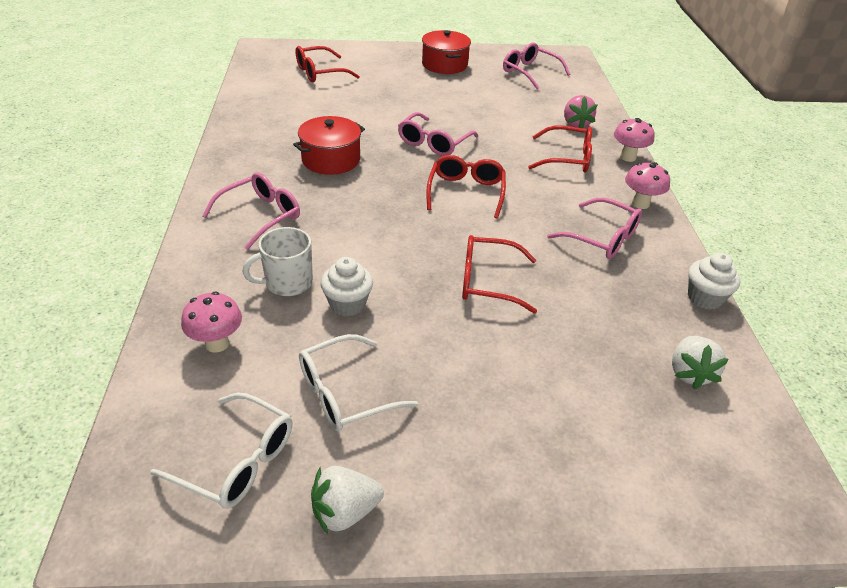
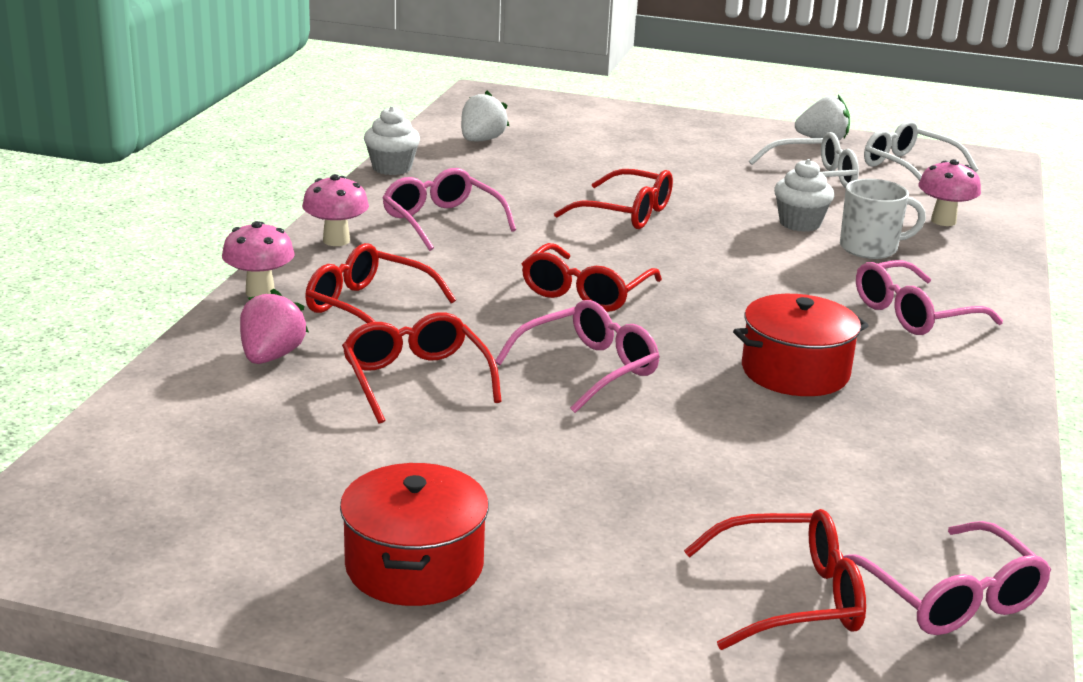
camera: 160 degrees left, 15 degrees down
pink glasses [503,42,570,90] -> pink glasses moved to [843,521,1051,635]
none -> red glasses [342,312,502,424]

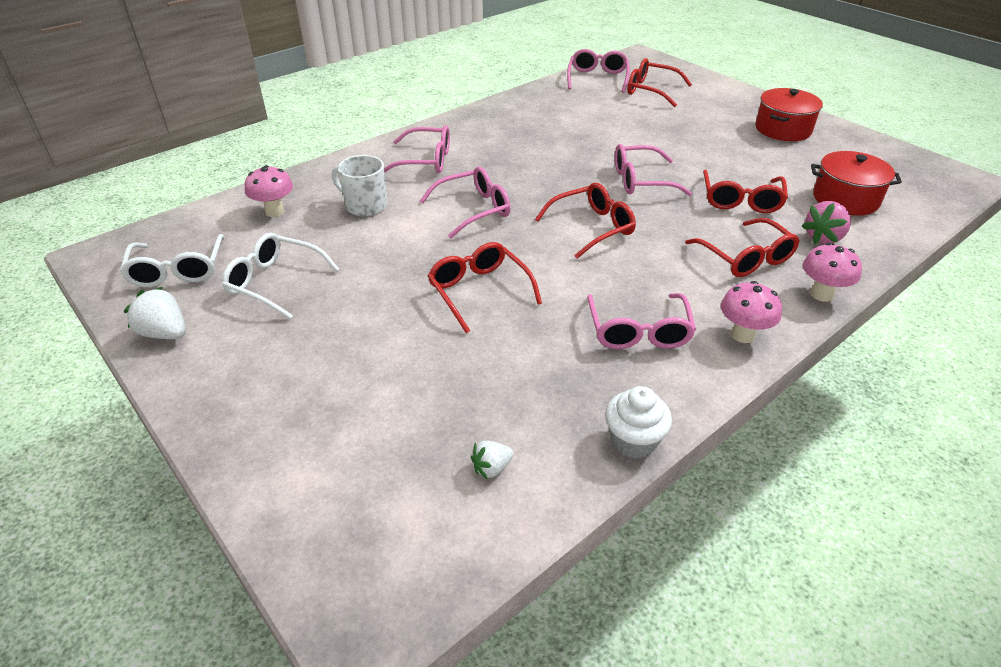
camera: 145 degrees left, 15 degrees up
white strawberry [461,91,509,141] -> white strawberry [471,441,513,479], size x0.61
red pot [733,294,869,396] -> red pot moved to [811,151,902,215]
white cupcake [774,159,834,232] -> none
none -> pink glasses [420,167,511,238]

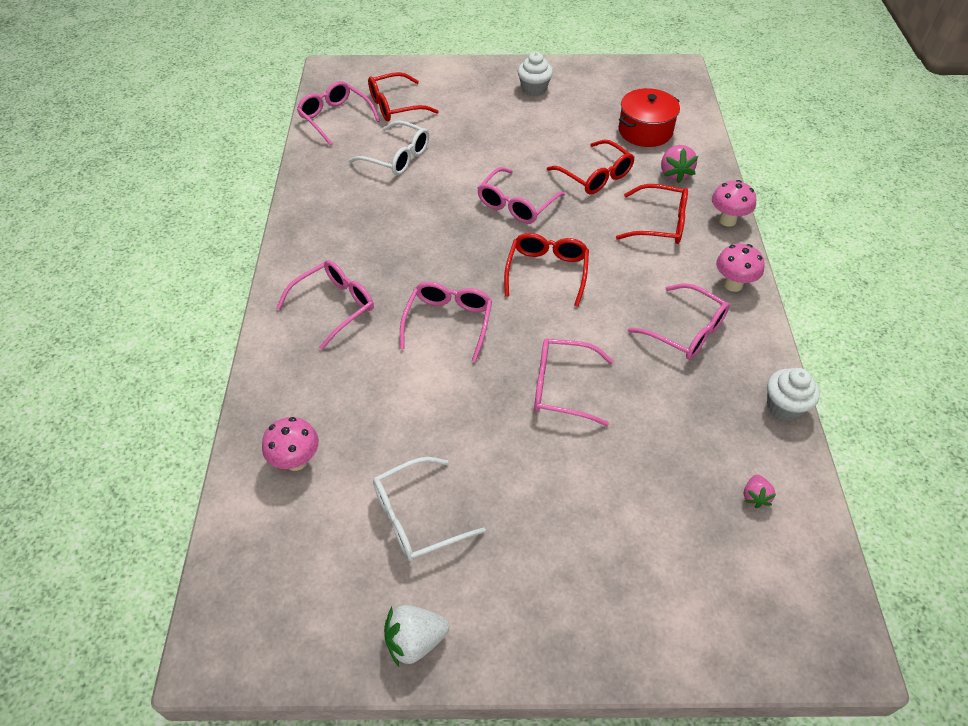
camera: 50 degrees left, 10 degrees up
white glasses [120,234,225,287] -> white glasses moved to [349,121,429,175]
white mug [332,155,387,216] -> none
red glasses [428,242,542,333] -> pink glasses [534,339,614,426]
white strawberry [471,441,513,479] -> pink strawberry [744,475,776,508]
red pot [755,88,823,141] -> white cupcake [518,52,553,96]

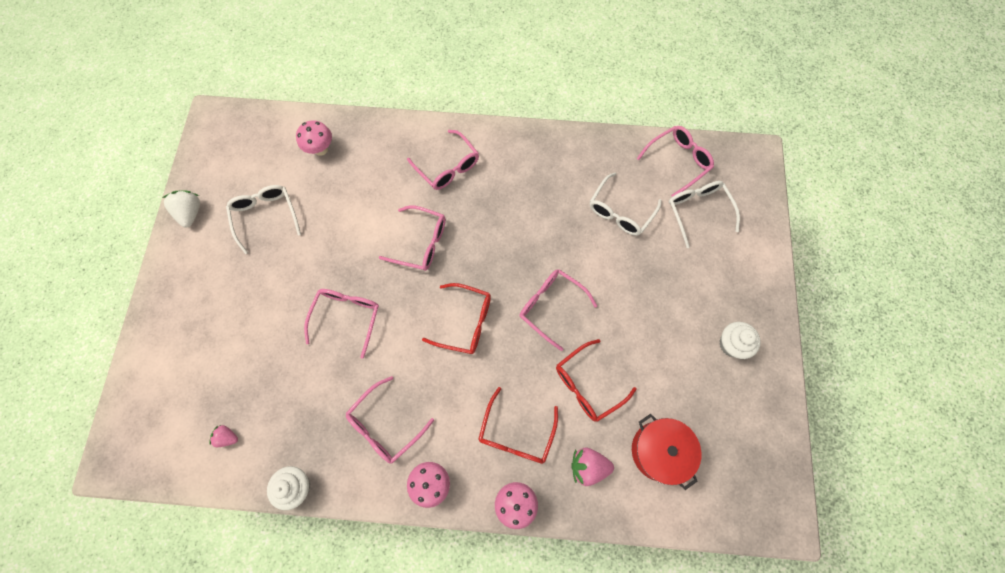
camera: 95 degrees right, 20 degrees up
red glasses [368,72,439,121] -> white glasses [669,181,740,248]

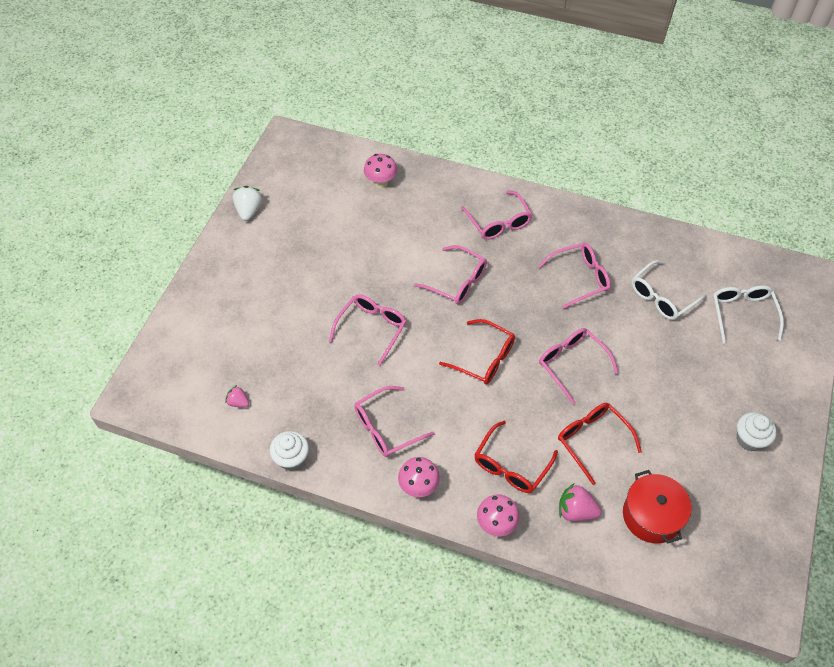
camera: 15 degrees right, 15 degrees down
white glasses [226,185,301,254] -> none
red glasses [556,339,637,422] -> red glasses turned 75 degrees clockwise [558,403,642,485]
pink glasses [637,126,714,197] -> pink glasses moved to [538,243,611,309]

